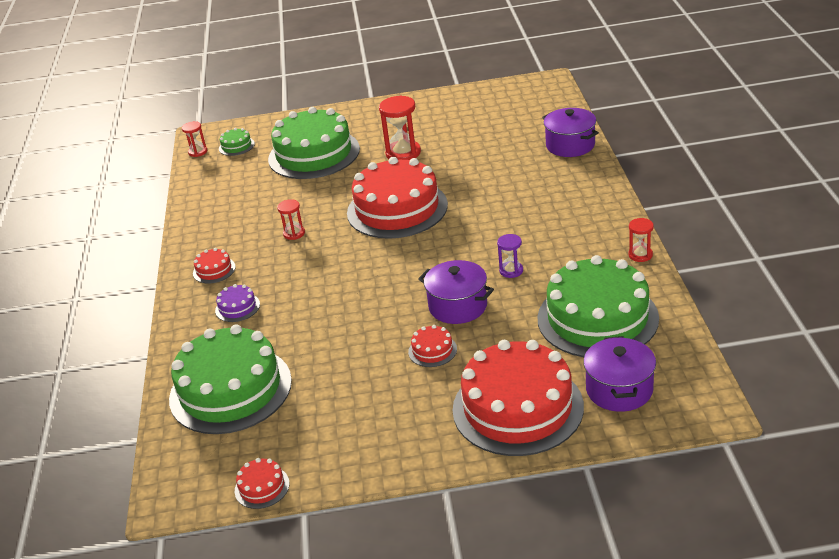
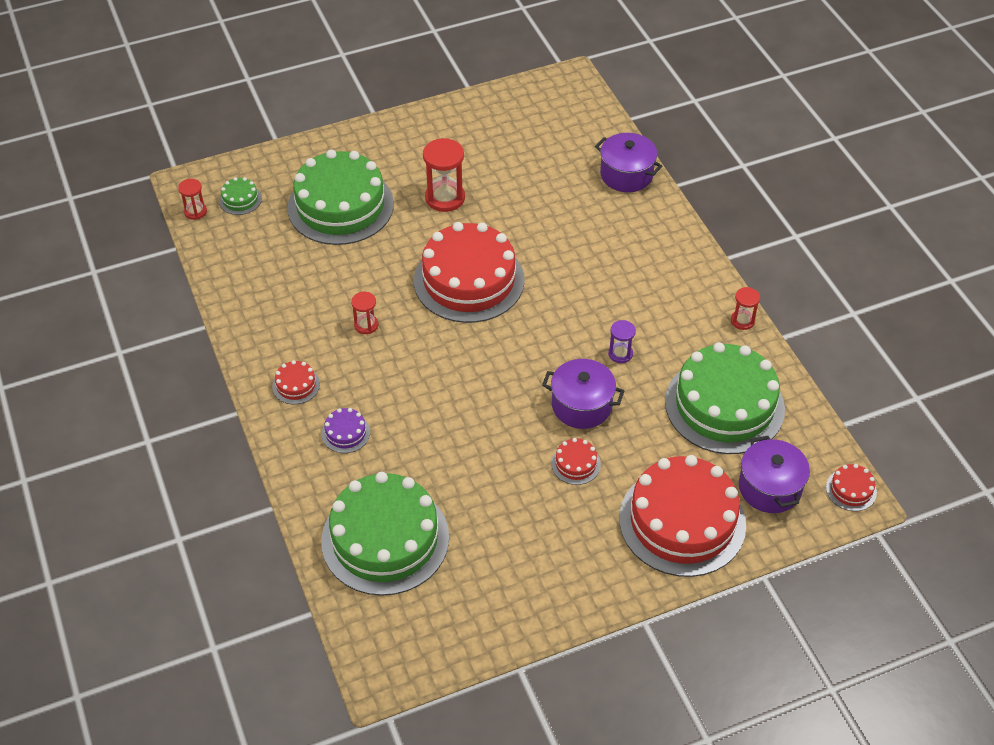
camera: 20 degrees left, 15 degrees up
red cake [235,458,289,509] -> red cake moved to [826,464,877,511]

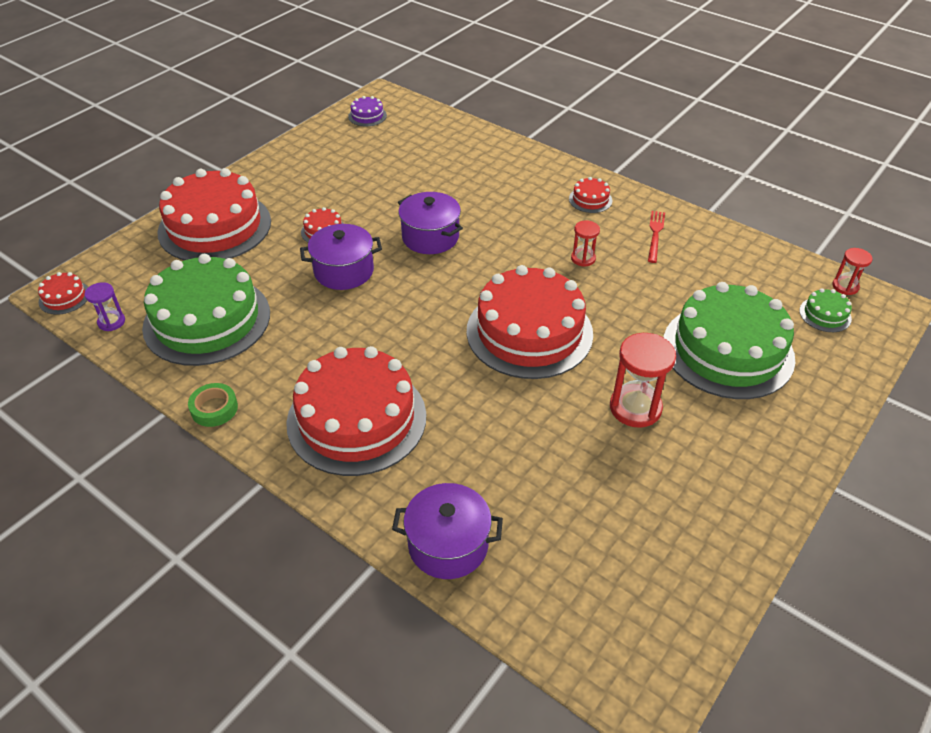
camera: 150 degrees right, 5 degrees down
green cake [321,472,449,596] -> none
purple cake [322,408,370,453] -> purple cake moved to [348,96,387,126]
purple hourglass [608,320,636,363] -> purple hourglass moved to [85,282,125,331]
red hourglass [731,287,760,330] -> green tape [188,383,238,427]
purple pot [739,436,810,513] -> purple pot moved to [398,192,463,254]
none -> red cake [286,346,426,476]
none -> red fork [648,211,665,263]

